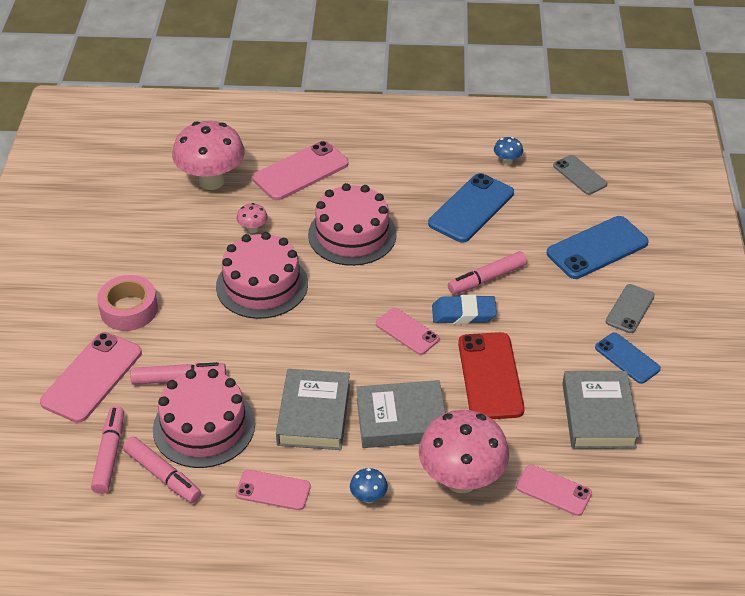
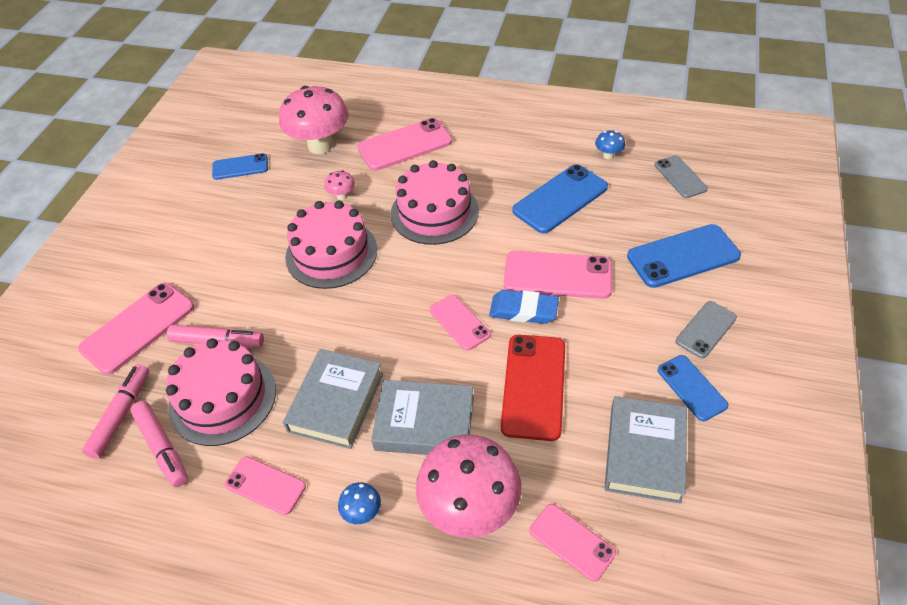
camera: 15 degrees right, 5 degrees up
pink tape [97,275,158,331] -> none
pink marker [448,251,527,295] -> pink phone [504,251,612,299]
none -> blue phone [212,153,268,180]

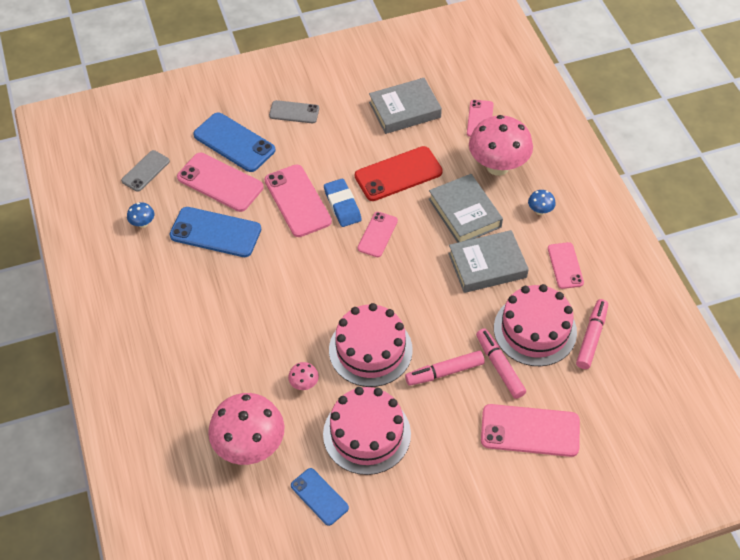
camera: 125 degrees left, 5 degrees up
pink marker [82,364,149,459] -> pink marker moved to [405,351,485,386]
pink phone [357,118,452,171] -> pink phone moved to [177,153,263,212]
pink cake [391,160,479,245] -> pink cake moved to [323,387,411,475]
blue phone [658,355,729,421] -> none

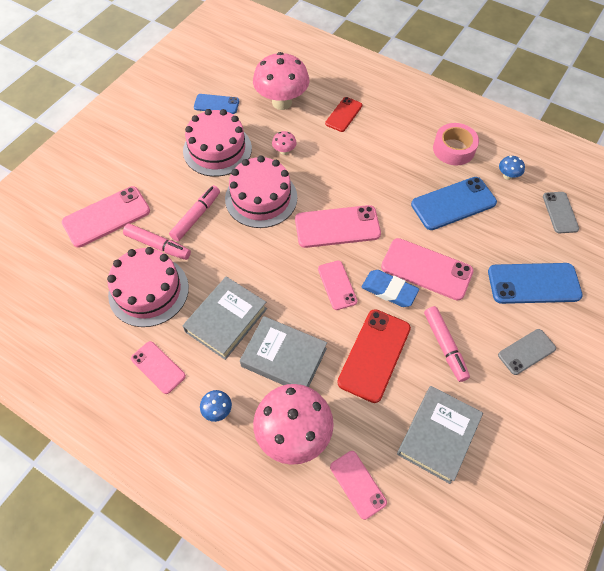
camera: 140 degrees right, 5 degrees up
pink phone [177,153,263,212] -> pink phone moved to [295,205,381,248]
pink marker [576,299,608,369] -> pink marker moved to [424,306,470,382]
none -> red phone [325,97,362,132]
none -> pink tape [433,123,479,165]

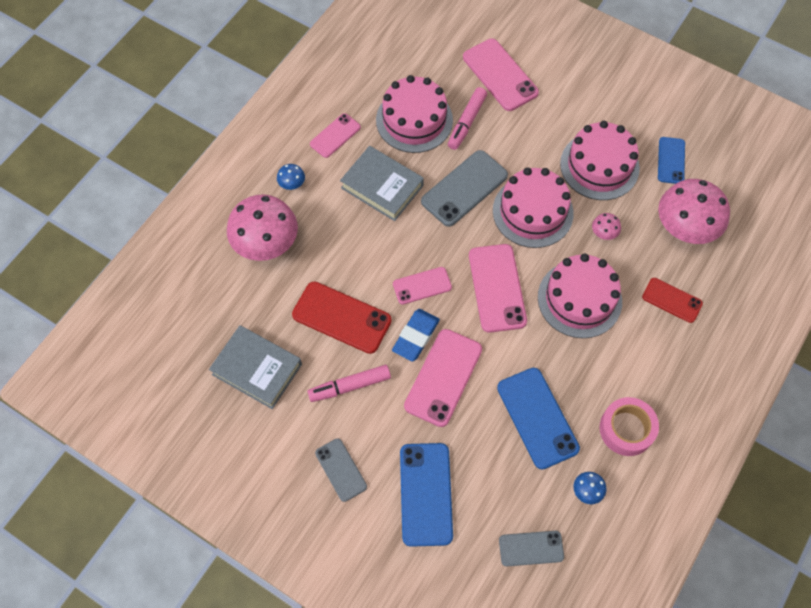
camera: 90 degrees right, 5 degrees up
pink marker [169,185,220,241] -> none
grey book [240,316,327,387] -> none
pink phone [330,451,387,520] -> none
none -> grey phone [421,150,508,227]
none -> pink cake [538,253,622,338]

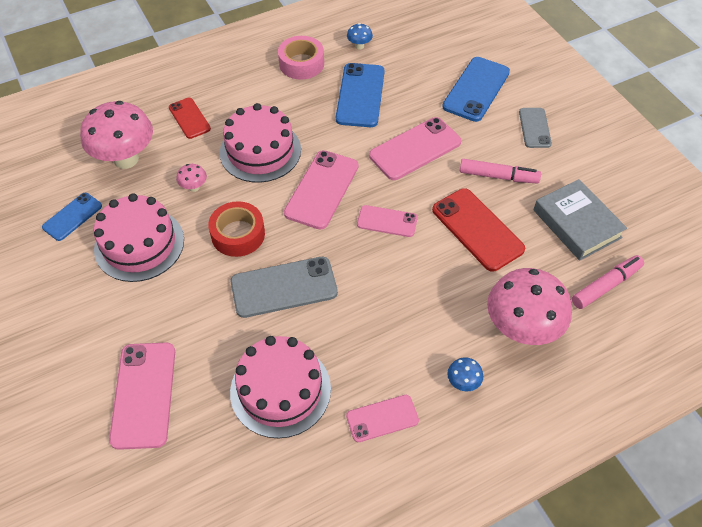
camera: 150 degrees left, 10 degrees down
grey book [340,146,424,221] -> none
blue eraser [392,309,440,362] -> none
pink marker [448,87,487,150] -> pink marker moved to [572,255,644,309]
pink cake [493,167,574,248] -> red tape [208,201,265,257]
grey phone [499,531,564,566] -> none

